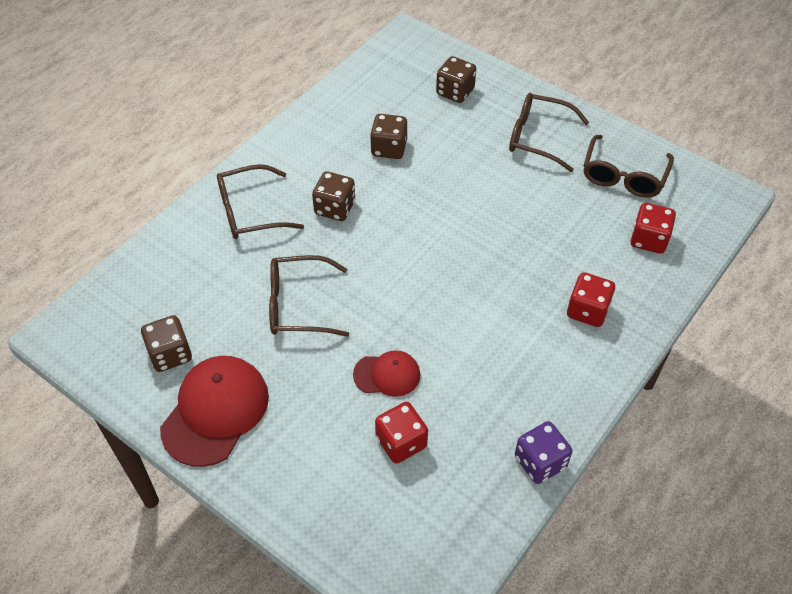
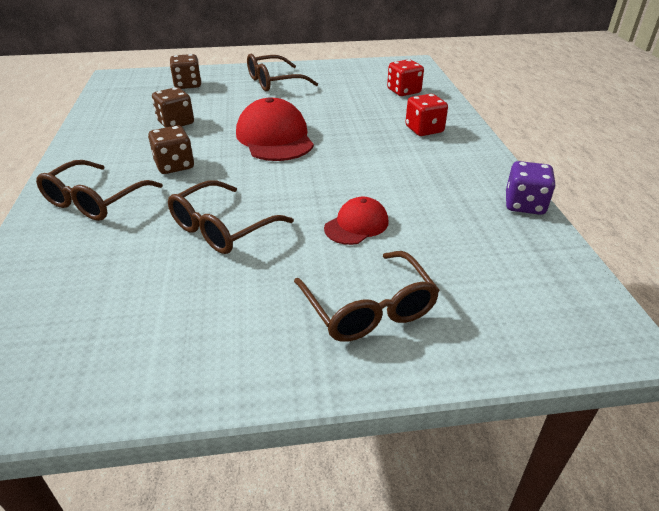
camera: 45 degrees left, 15 degrees down
brown dice [141,315,192,372] -> none
red cap [160,356,269,467] -> red cap moved to [236,97,314,161]
red dice [375,402,428,464] -> none
brown glasses [583,135,674,198] -> brown glasses moved to [294,251,440,342]

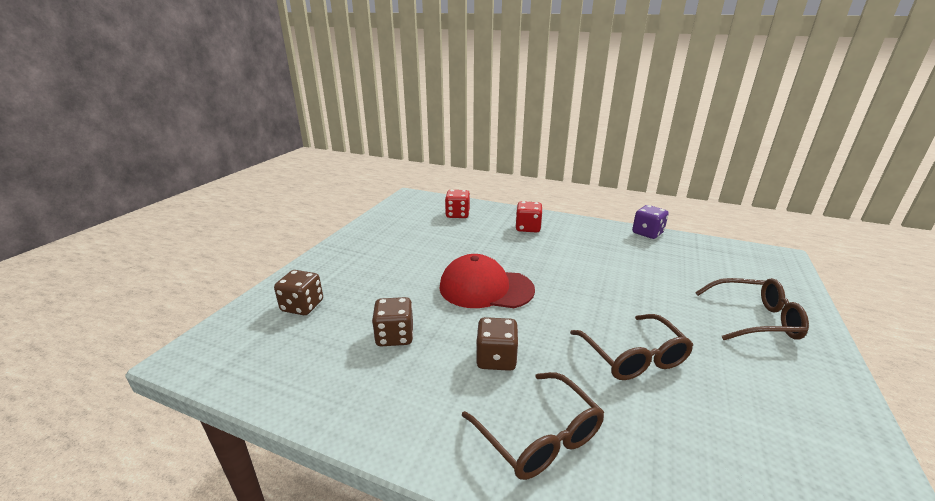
camera: 60 degrees left, 10 degrees down
brown glasses [247,54,318,92] -> none
red cap [324,196,388,245] -> none

